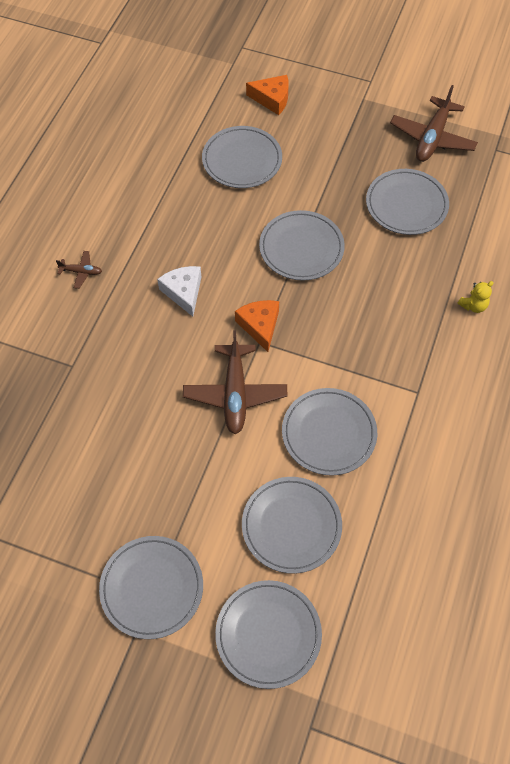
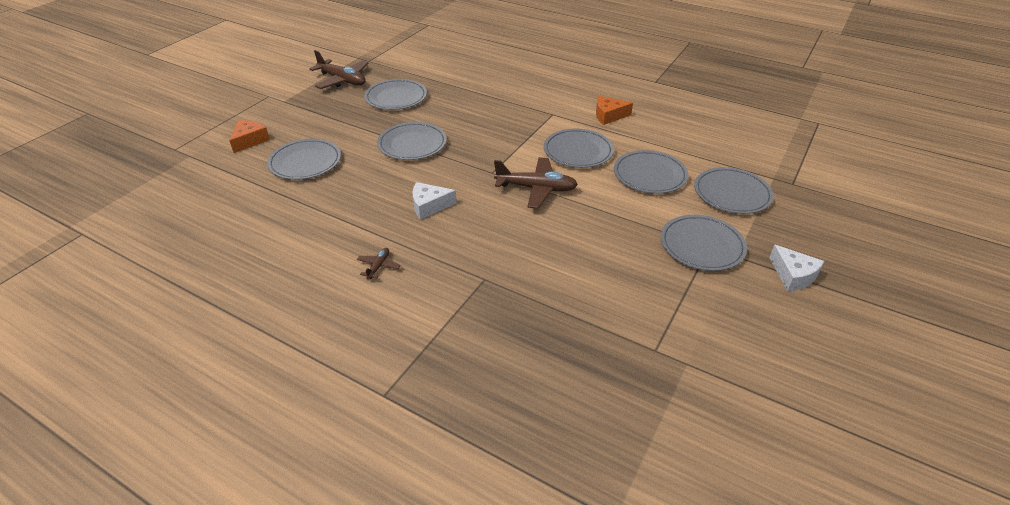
camera: 80 degrees left, 20 degrees down
orange cheese [235,300,279,352] -> orange cheese moved to [596,96,633,125]
yellow teddy bear [457,281,494,313] -> none
none -> white cheese [769,244,824,291]

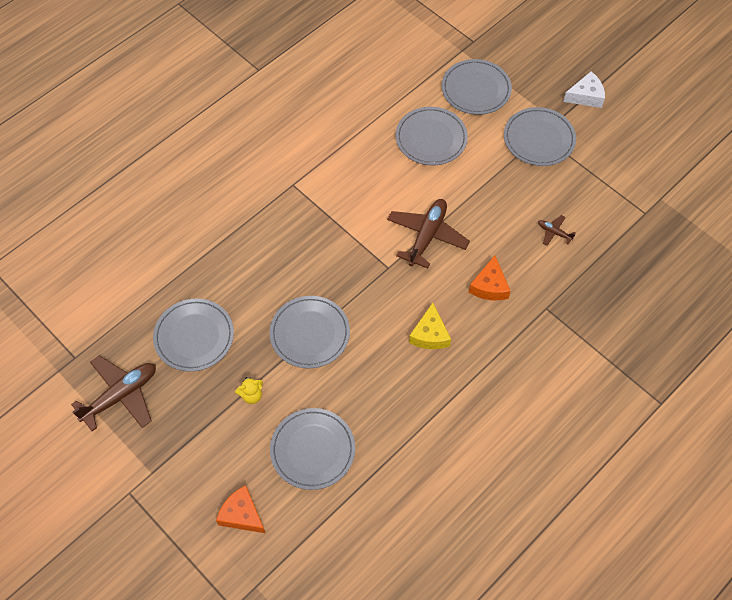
camera: 75 degrees left, 20 degrees up
brown plane [357,248,401,279] -> brown plane moved to [538,215,575,246]
white cheese [412,182,457,220] -> yellow cheese [409,303,451,349]
grey plate [544,129,614,168] -> none
orange cheese [596,96,633,125] -> orange cheese moved to [469,256,510,300]
none -> yellow teddy bear [235,377,263,404]

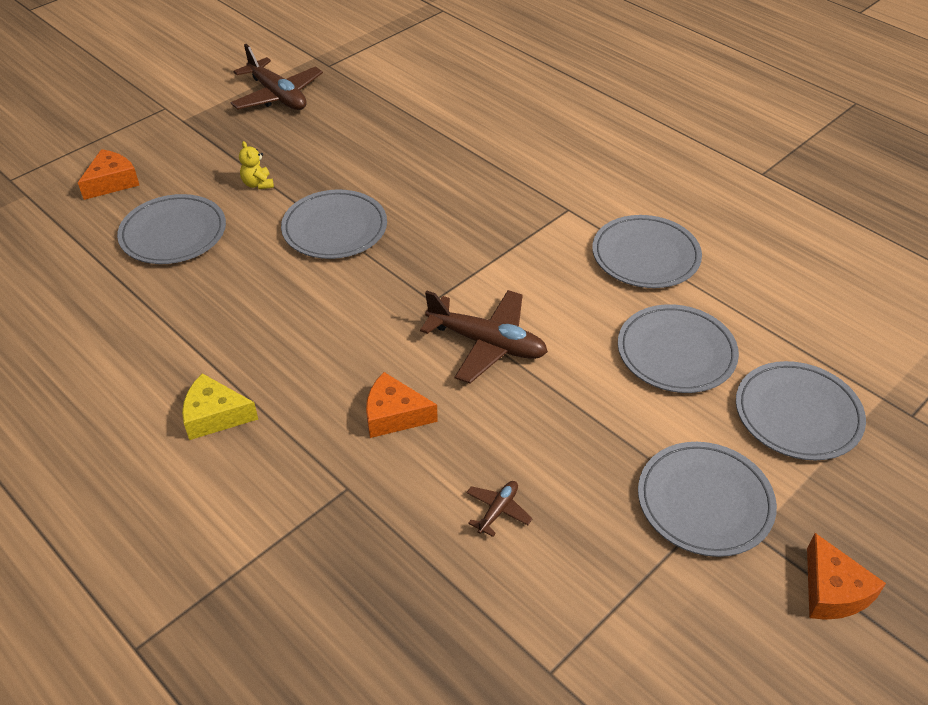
camera: 90 degrees right, 15 degrees down
grey plate [153,299,234,372] -> grey plate moved to [592,215,702,288]
yellow cheese [409,303,451,349] -> yellow cheese moved to [182,373,258,440]
white cheese [563,71,605,108] -> orange cheese [807,533,886,620]

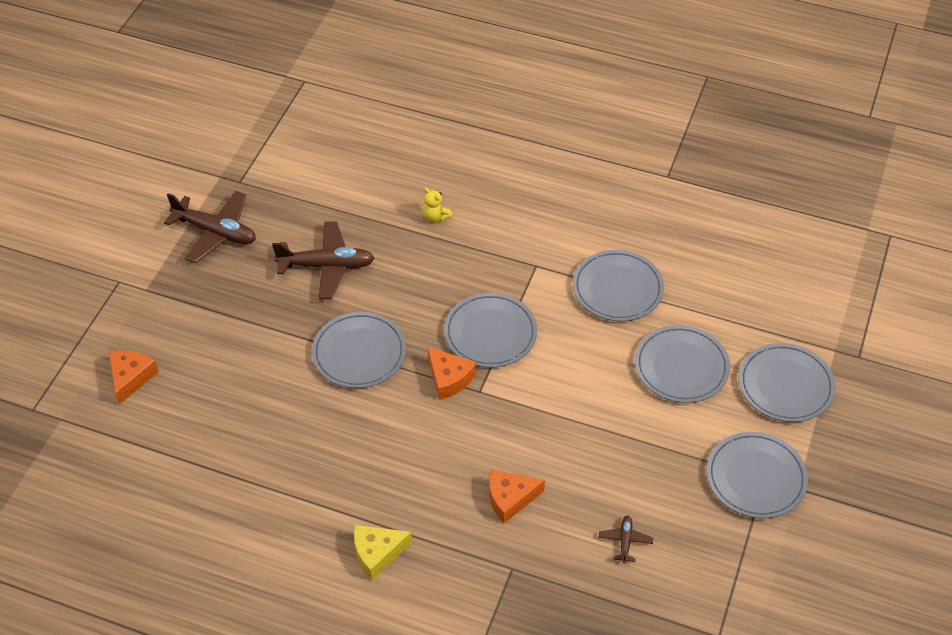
camera: 25 degrees left, 5 degrees up
grey plate [117,194,226,264] -> grey plate moved to [444,293,537,368]
yellow teddy bear [239,141,274,189] -> yellow teddy bear moved to [422,188,452,223]
brown plane [420,290,548,383] -> brown plane moved to [272,221,375,299]
orange cheese [807,533,886,620] -> orange cheese moved to [427,347,476,400]

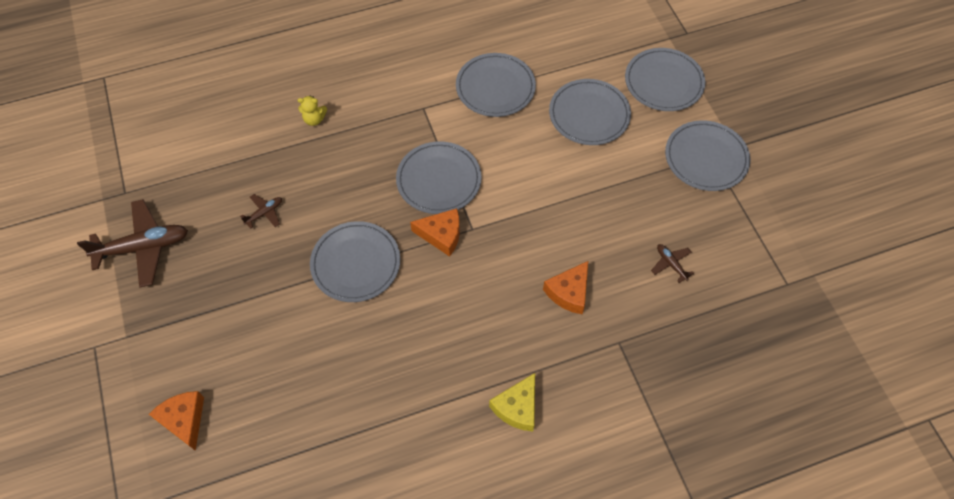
camera: 40 degrees left, 10 degrees up
brown plane [272,221,375,299] -> brown plane [240,194,282,229], size x0.47

